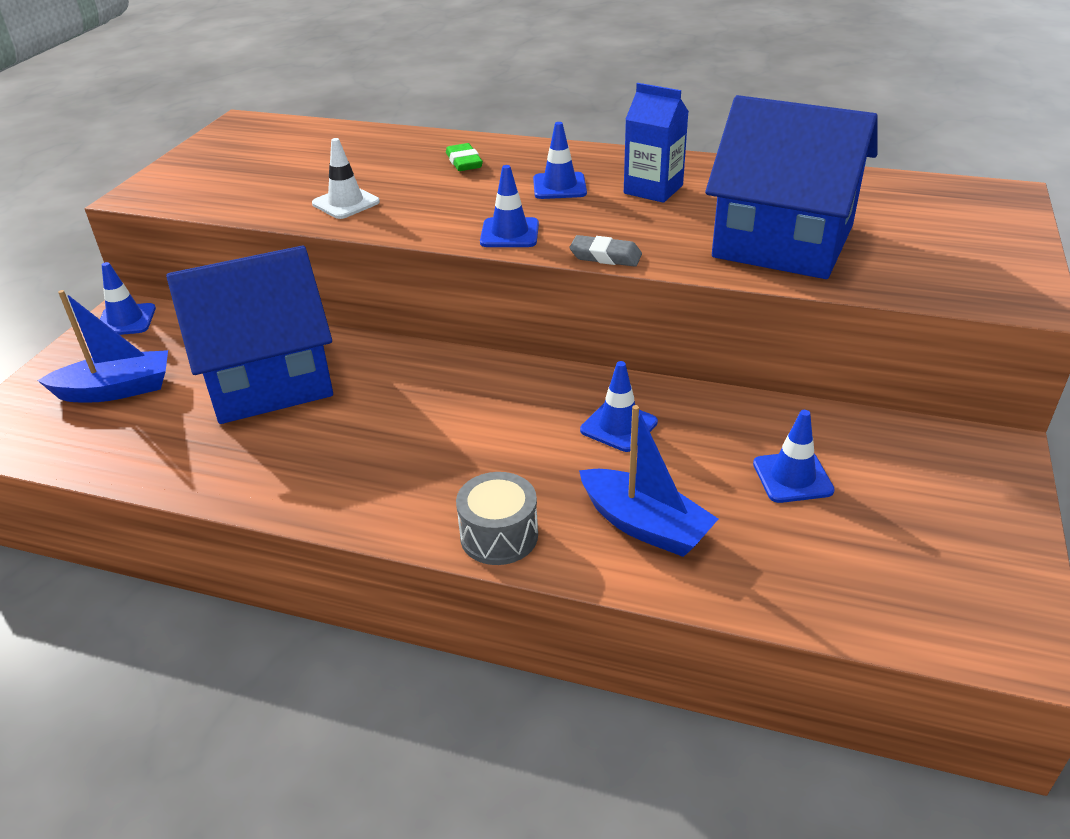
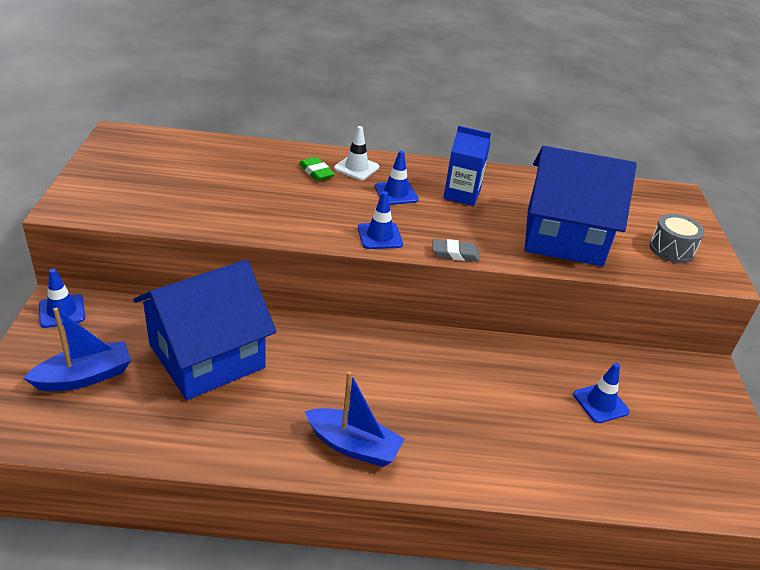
camera: 20 degrees left, 0 degrees up
white traffic cone [312,138,380,219] -> white traffic cone moved to [334,126,379,180]
grey drum [456,472,538,565] -> grey drum moved to [649,214,705,263]
blue boat [579,405,718,557] -> blue boat moved to [305,371,405,467]
blue traffic cone [580,361,658,452] -> none

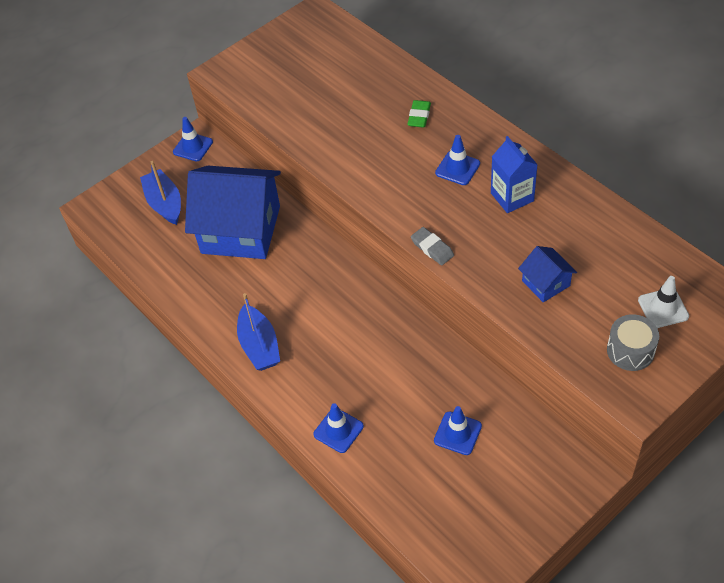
camera: 55 degrees right, 15 degrees up
blue boat [23,308,131,391] -> blue boat turned 135 degrees counterclockwise [140,161,181,225]
white traffic cone [334,126,379,180] -> white traffic cone moved to [638,276,689,328]
blue traffic cone [358,191,403,249] -> blue traffic cone moved to [313,403,364,453]
blue house [525,146,637,266] -> blue house [518,246,577,302], size x0.43

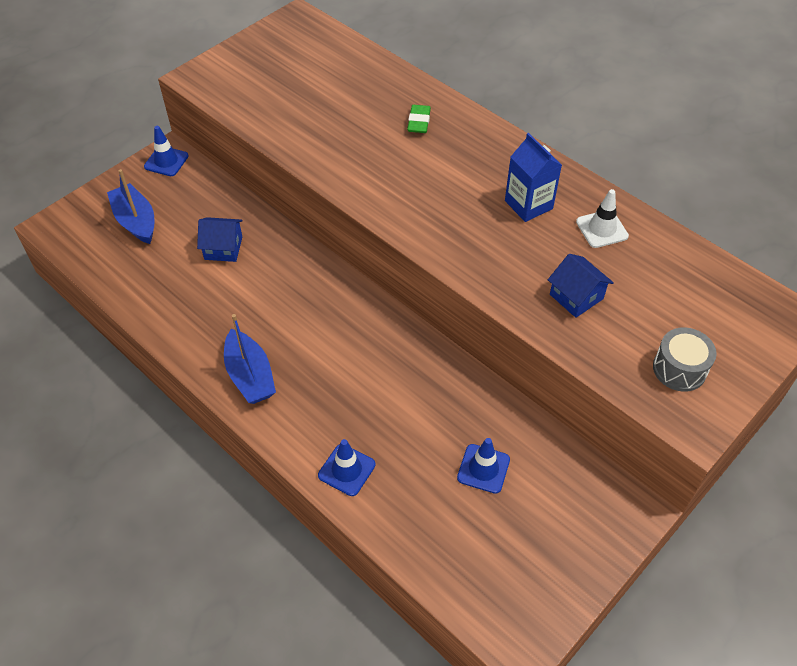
camera: 10 degrees left, 0 degrees up
blue house [185,166,281,259] -> blue house [197,217,243,262], size x0.43
grey eraser [411,227,454,265] -> none
blue traffic cone [435,135,480,185] -> none
white traffic cone [638,276,689,328] -> white traffic cone moved to [576,189,629,248]

